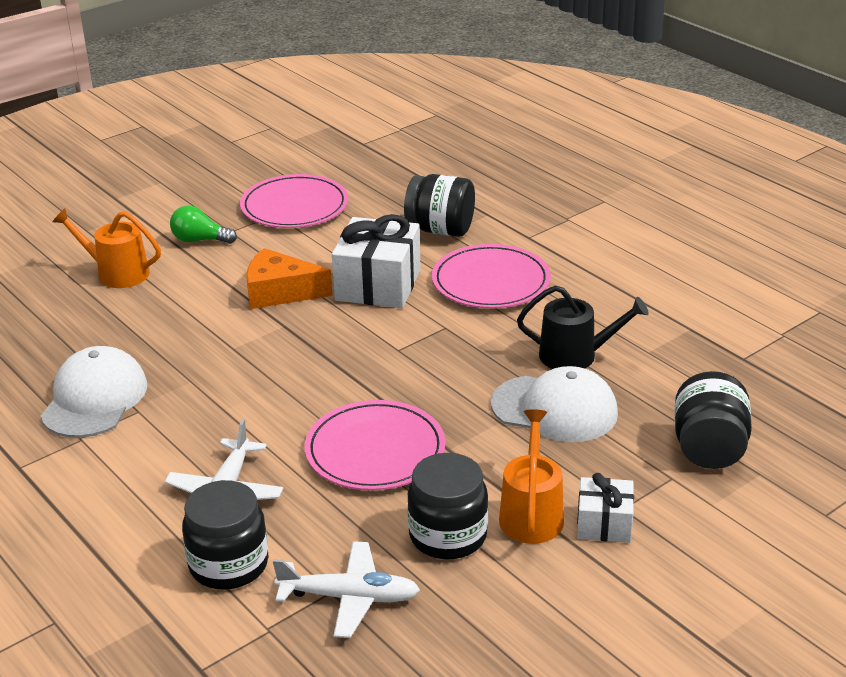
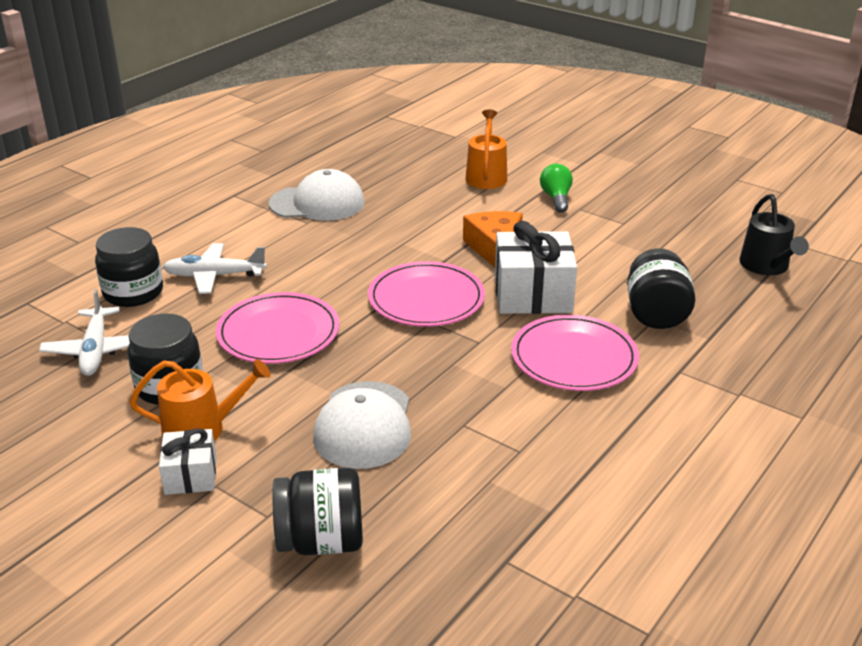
camera: 75 degrees right, 0 degrees up
pink plate [240,174,348,228] -> pink plate moved to [368,261,485,327]
black watering can [517,286,649,369] -> black watering can moved to [739,194,809,275]

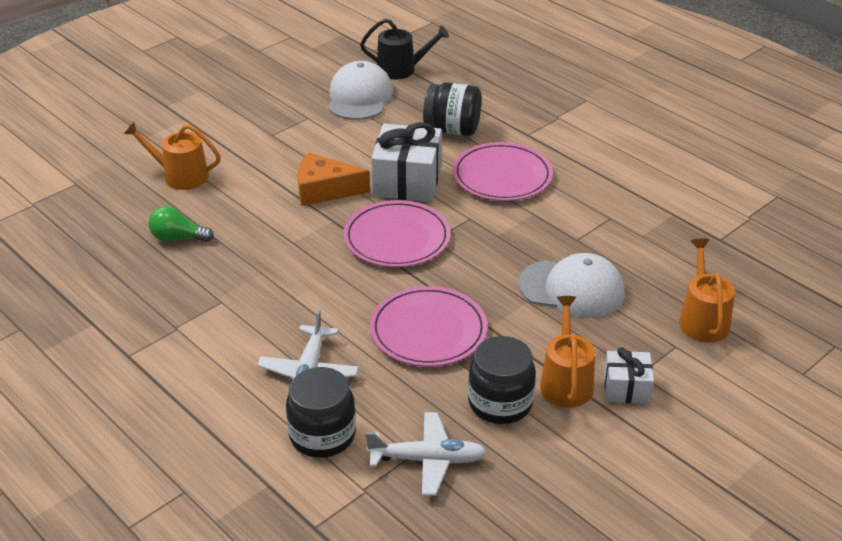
camera: 80 degrees left, 5 degrees up
white cap [269,169,365,221] -> white cap moved to [328,61,393,120]
black jar [272,468,363,555] -> orange watering can [679,238,735,343]
green light bulb [540,164,573,213] -> green light bulb moved to [149,206,214,242]

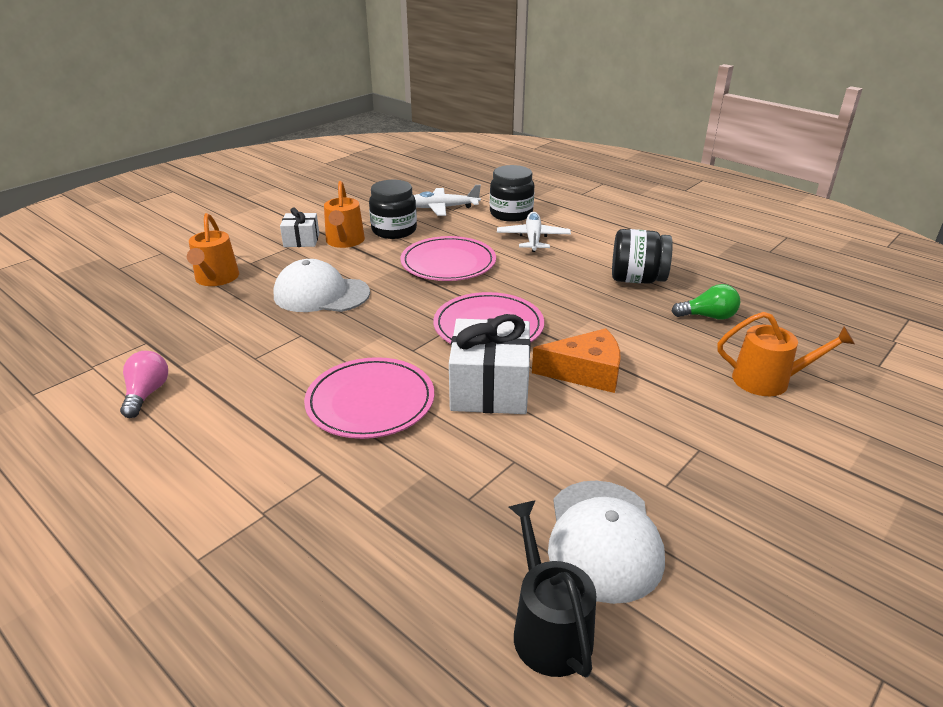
camera: 175 degrees right, 5 degrees down
black watering can [360,19,449,79] -> black watering can turned 75 degrees clockwise [509,500,596,678]
black jar [423,82,482,136] -> black jar moved to [612,229,673,284]
none -> pink light bulb [120,351,168,418]

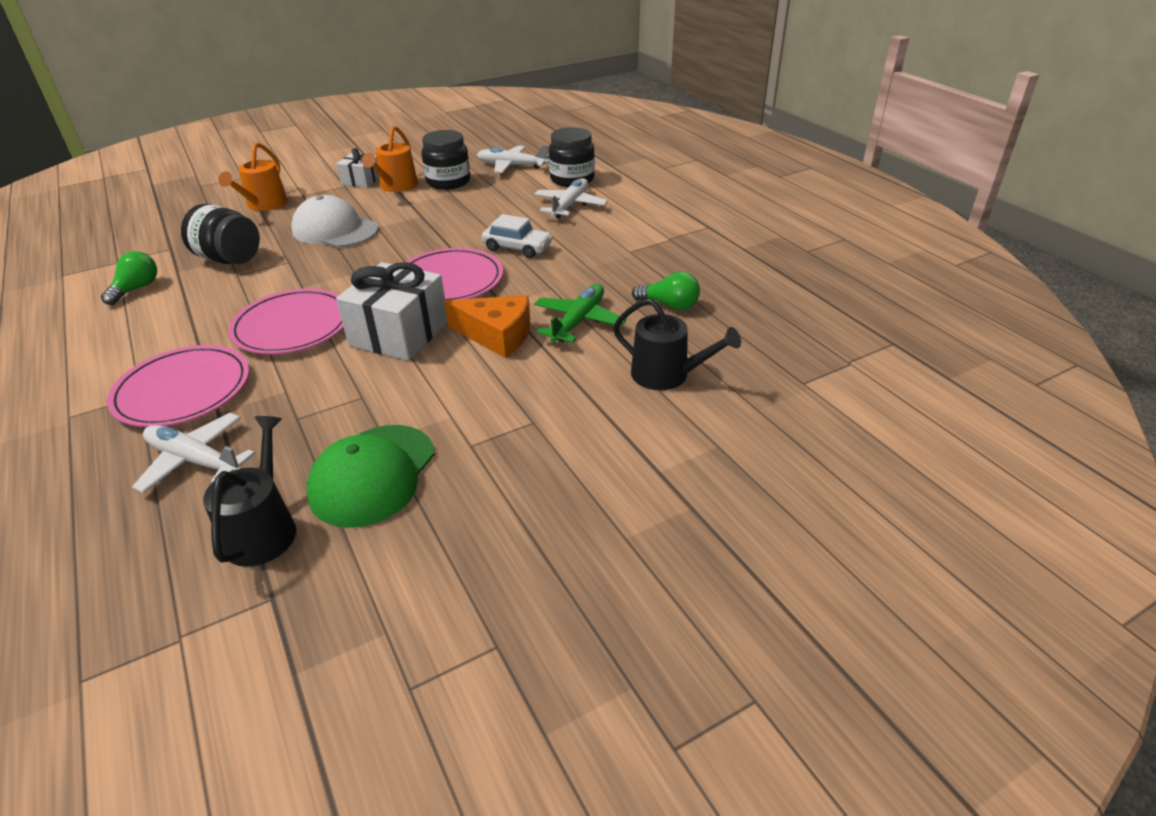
camera: 20 degrees right, 5 degrees up
pink light bulb [120,351,168,418] -> green light bulb [101,251,157,305]
pink plate [401,236,496,281] -> pink plate moved to [107,345,249,427]
white cap [548,481,665,604] -> green cap [307,425,435,528]
black jar [612,229,673,284] -> black jar moved to [181,204,260,264]
orange watering can [717,312,855,396] -> black watering can [613,298,741,390]
none -> white plane [132,413,256,493]
none -> white car [482,214,553,258]
none -> green plane [534,284,627,343]

